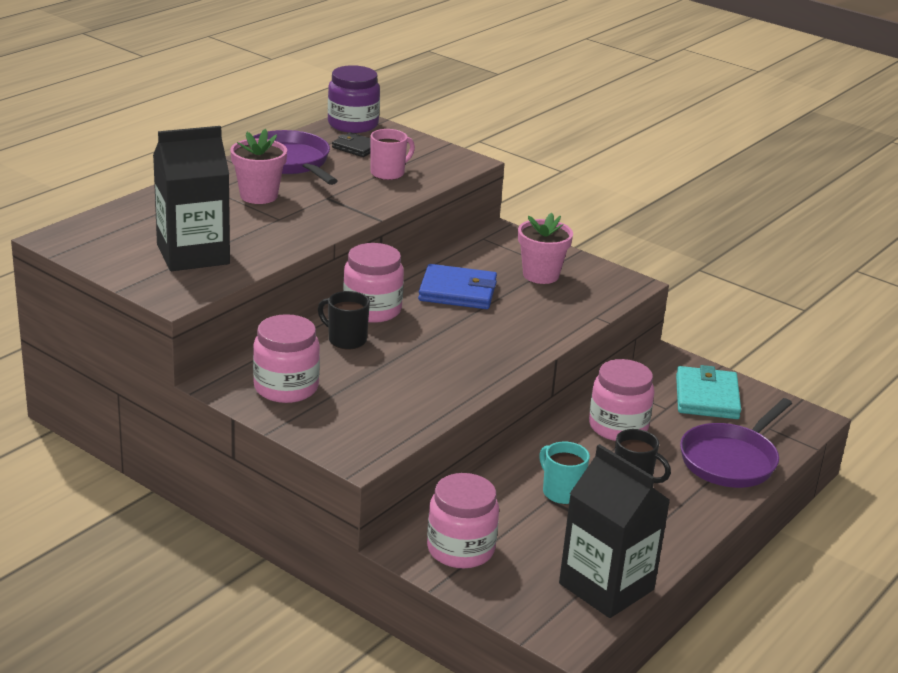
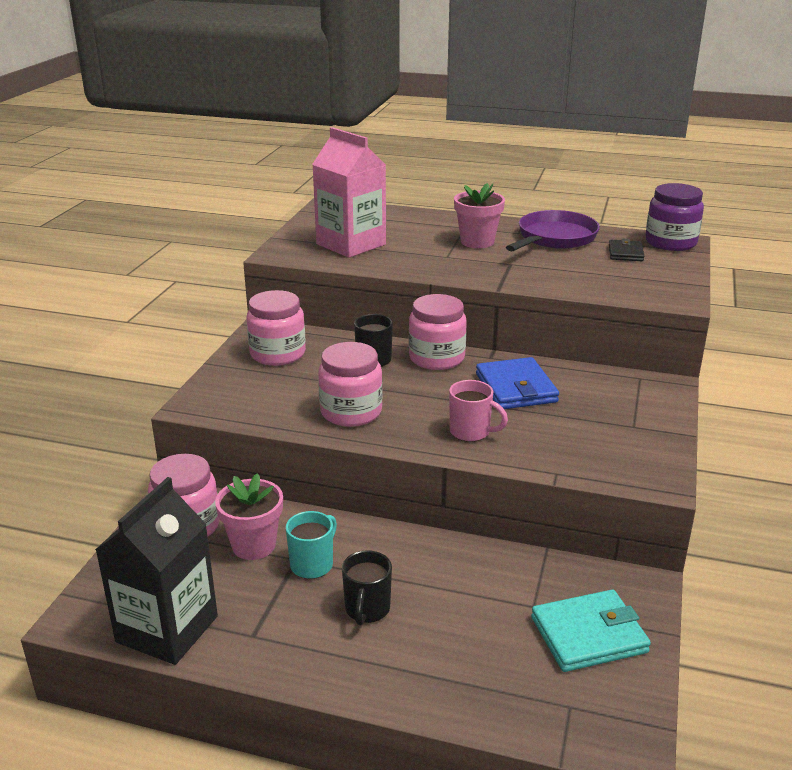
camera: 70 degrees right, 0 degrees up
black carton [153,126,230,271] -> pink carton [312,127,386,258]
pink mug [370,129,415,180] -> pink mug moved to [449,380,508,442]
pink flower pot [518,213,573,284] -> pink flower pot moved to [215,473,283,560]
pink jar [589,359,655,441] -> pink jar moved to [318,342,383,427]
purple pan [680,398,792,488] -> none

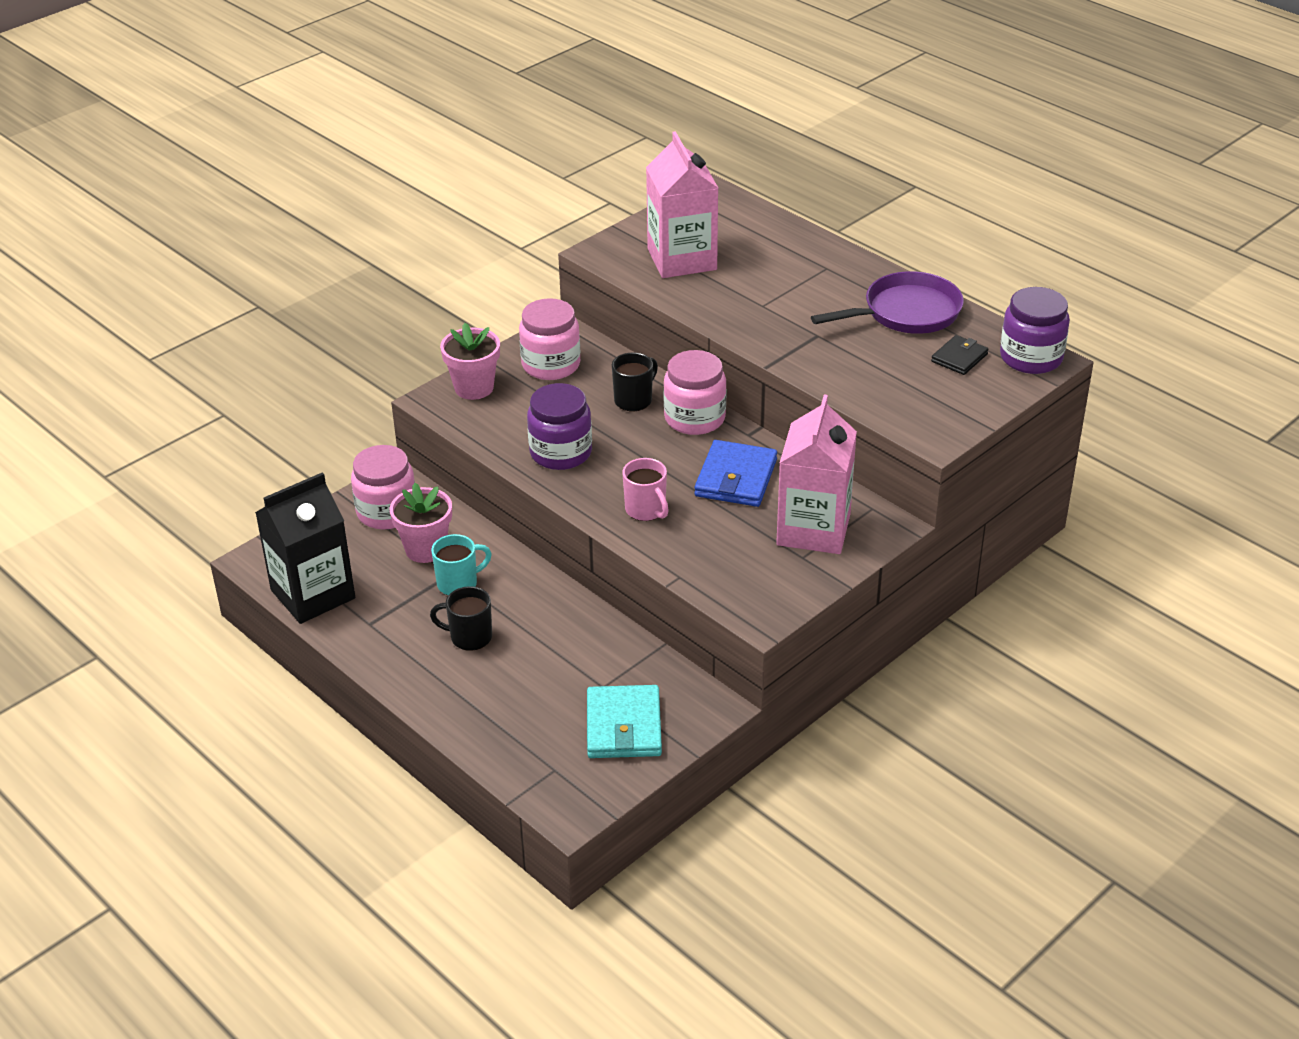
camera: 30 degrees right, 10 degrees up
pink jar [318,342,383,427] -> purple jar [527,383,592,470]
black mug [342,550,392,625] -> black mug turned 60 degrees clockwise [430,586,492,651]
pink flower pot [454,183,505,248] -> pink flower pot moved to [440,323,500,400]
turquoise wallet [531,590,651,672] -> turquoise wallet turned 75 degrees clockwise [587,685,662,758]
none -> pink carton [776,395,857,554]

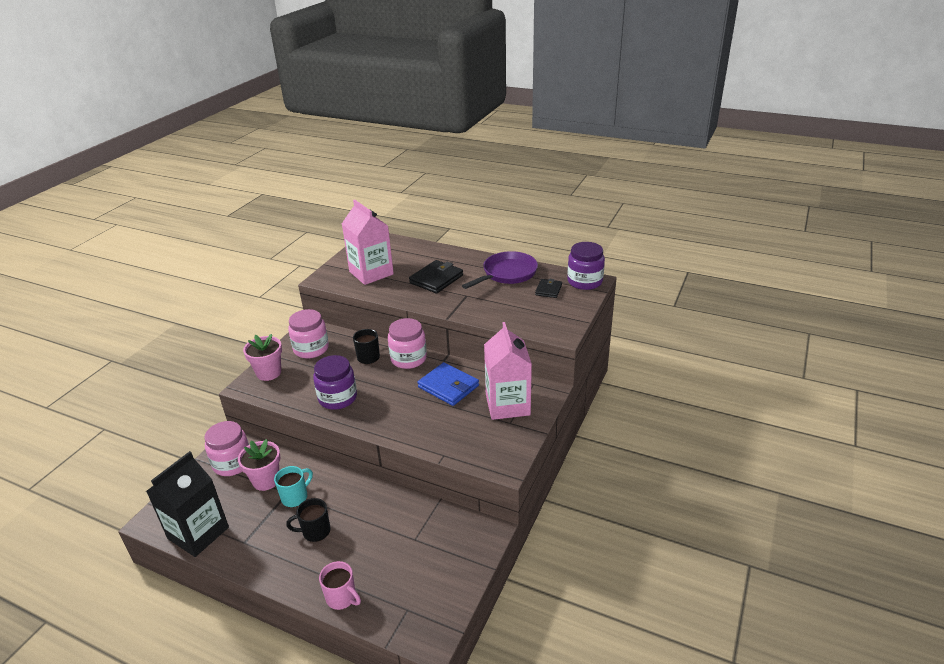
camera: 20 degrees left, 5 degrees down
turquoise wallet [587,685,662,758] -> none
pink mug [623,458,669,521] -> pink mug moved to [319,561,361,610]
blue wallet [694,440,777,507] -> blue wallet turned 45 degrees counterclockwise [417,362,479,406]
none -> black wallet [409,260,463,293]

